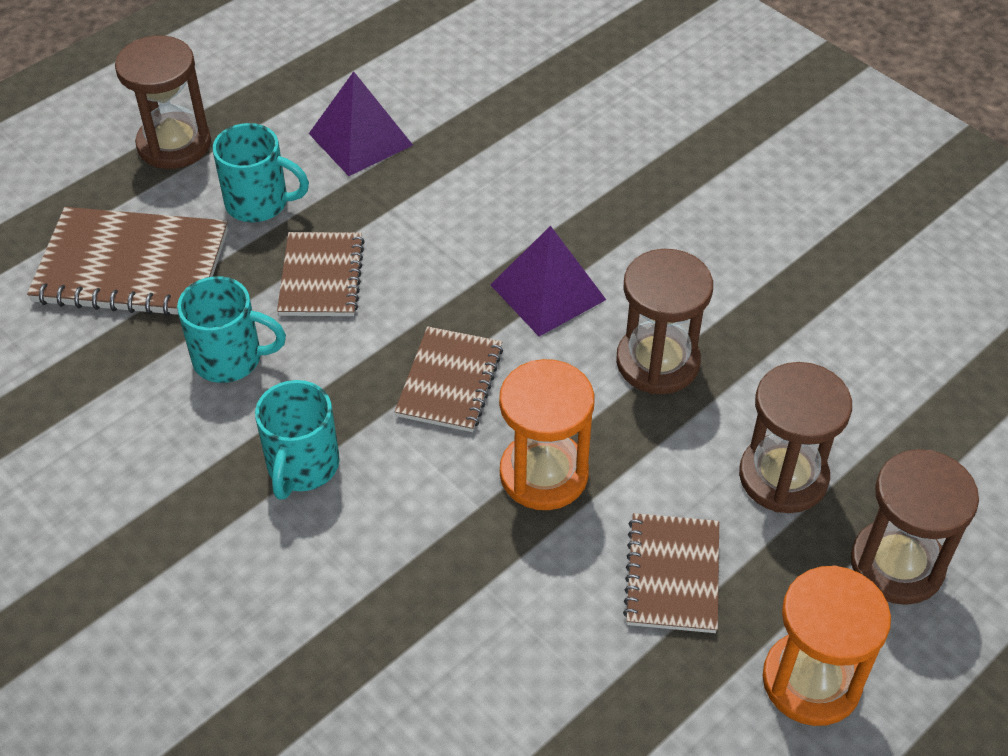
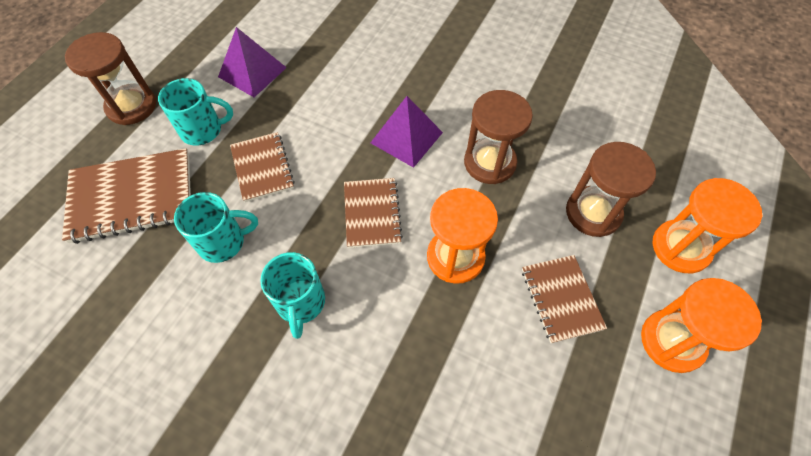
camera: 20 degrees left, 10 degrees up
brown hourglass [851,449,979,605] -> orange hourglass [653,178,763,273]

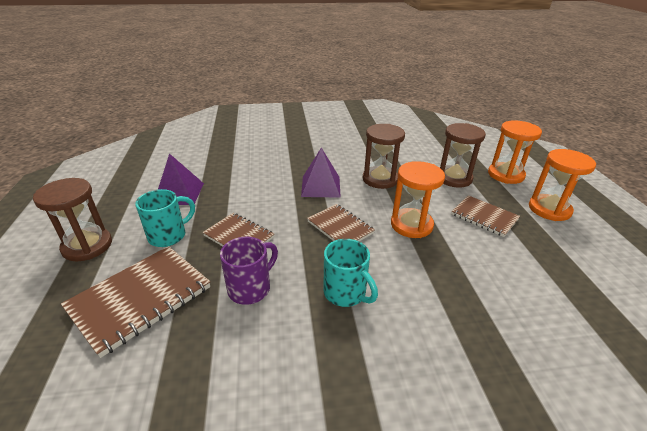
camera: 35 degrees left, 25 degrees down
turquoise mug [174,192,258,263] -> purple mug [220,237,278,305]

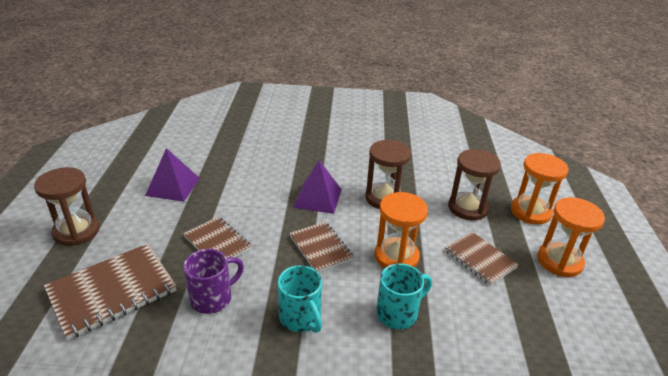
camera: 10 degrees right, 0 degrees up
turquoise mug [135,189,195,247] -> turquoise mug moved to [376,263,432,329]

